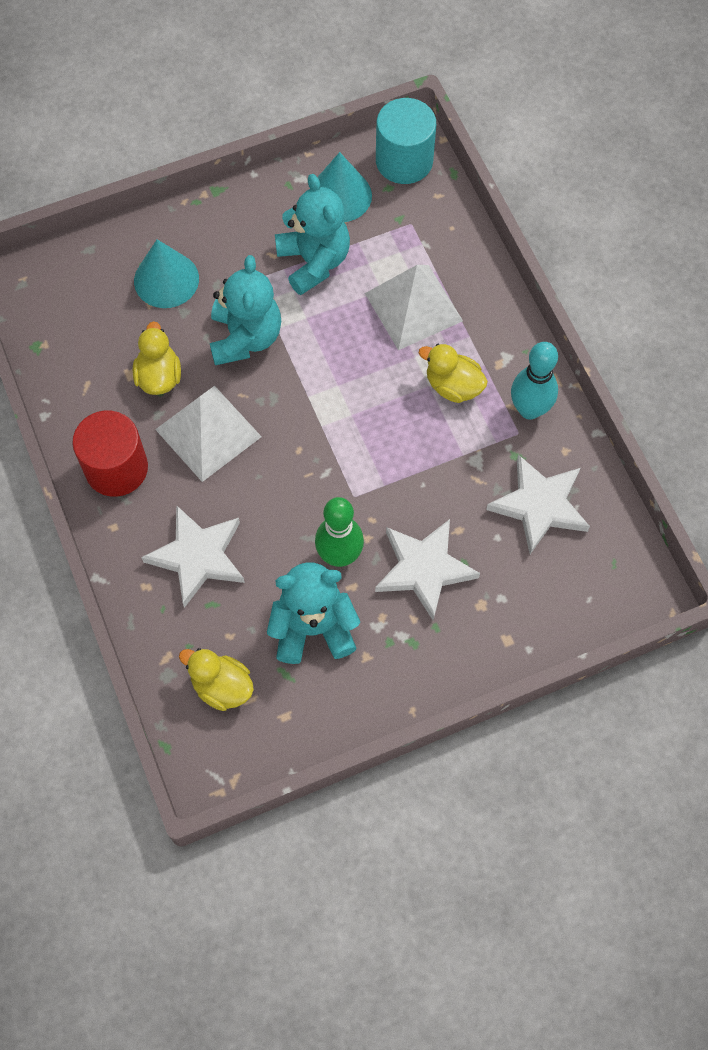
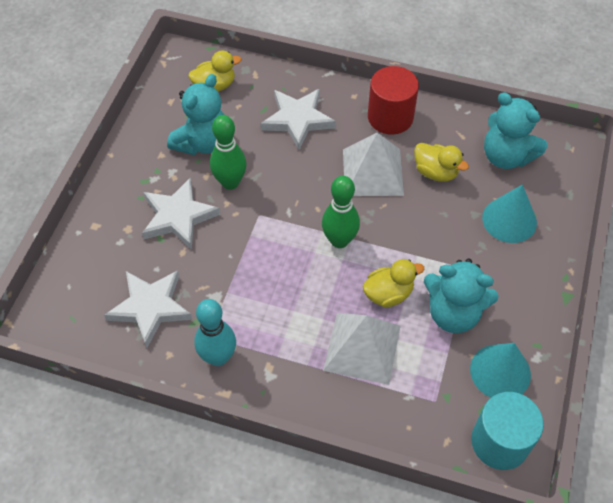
camera: 130 degrees right, 10 degrees down
turquoise teddy bear [210,255,281,365] -> turquoise teddy bear moved to [484,92,547,169]
yellow duck [419,344,488,403] -> yellow duck moved to [363,259,424,308]
none -> green bowling pin [322,176,360,248]

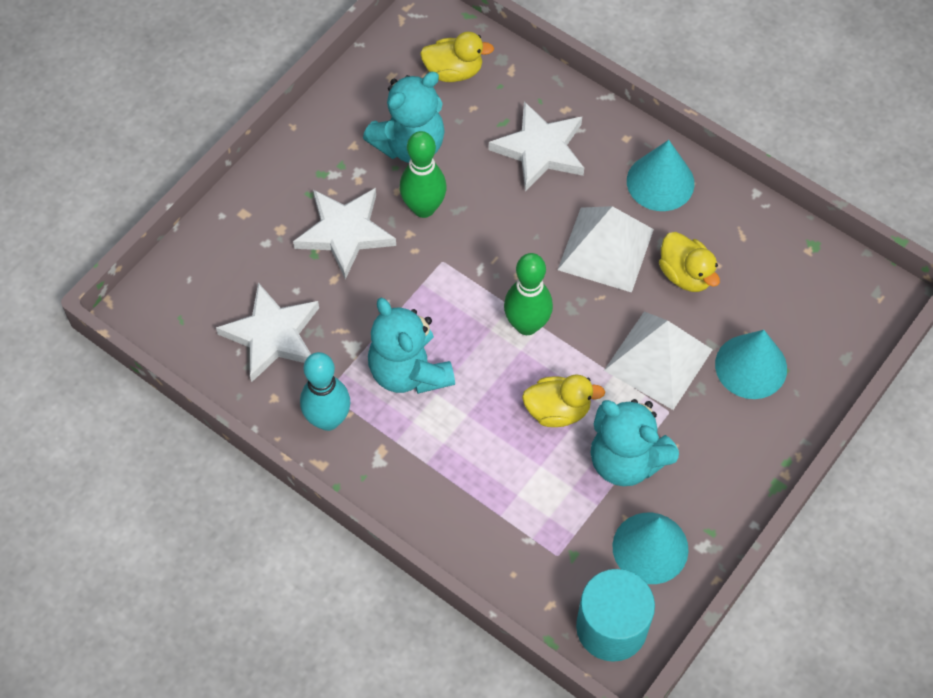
camera: 20 degrees right, 5 degrees up
white pyramid [323,313,401,385] -> white pyramid moved to [604,312,713,410]
red cylinder [368,66,419,135] -> turquoise cone [627,140,695,211]
turquoise teddy bear [484,92,547,169] -> turquoise teddy bear moved to [368,298,455,394]

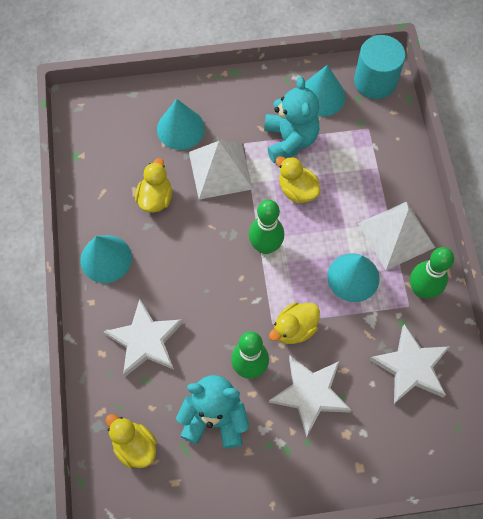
camera: 135 degrees left, 5 degrees up
turquoise bowling pin [300,352,350,431] -> green bowling pin [410,247,454,299]
turquoise teddy bear [368,298,455,394] -> turquoise cone [327,253,379,302]
white pyramid [558,206,654,293] -> white pyramid moved to [358,201,435,270]
none -> yellow duck [269,303,320,344]

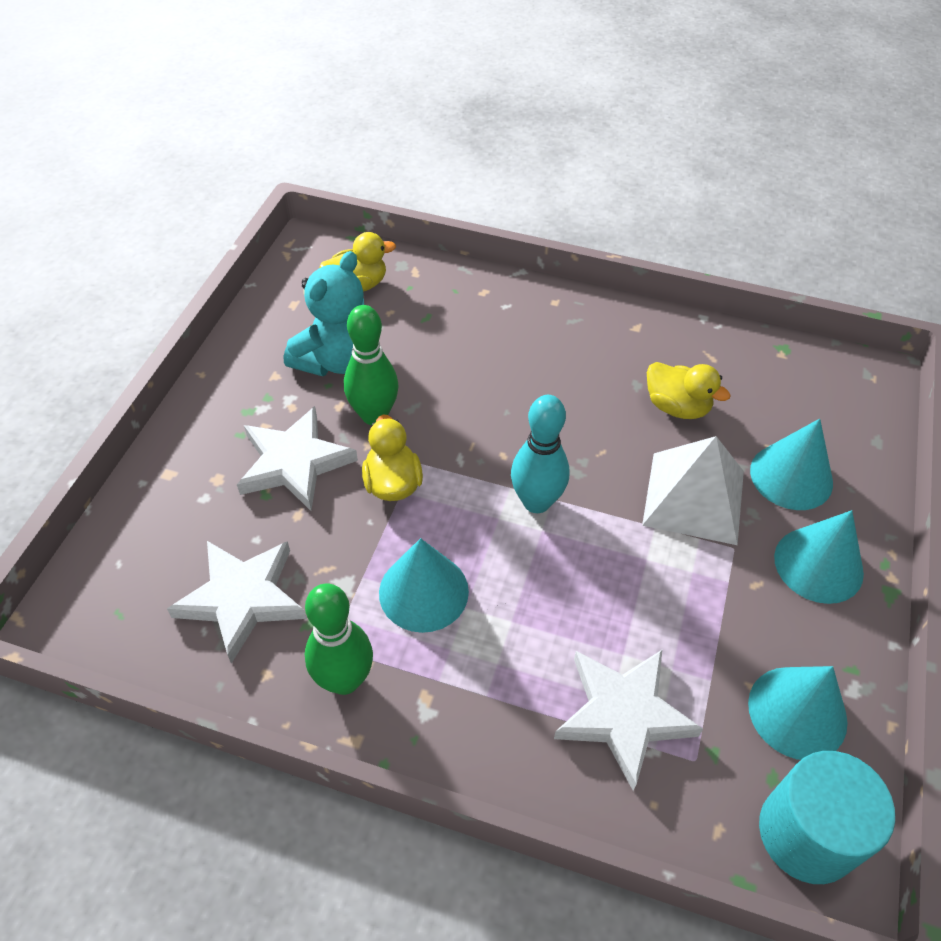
camera: 115 degrees right, 15 degrees down
turquoise cone [80,235,132,283] -> turquoise cone moved to [774,510,864,604]
white star [103,299,183,377] -> white star moved to [554,650,703,791]
green bowling pin [249,200,284,254] -> turquoise bowling pin [511,395,569,513]
turquoise teddy bear [264,77,319,163] -> none
yellow duck [276,156,321,203] -> none
white pyramid [358,201,435,270] -> none

